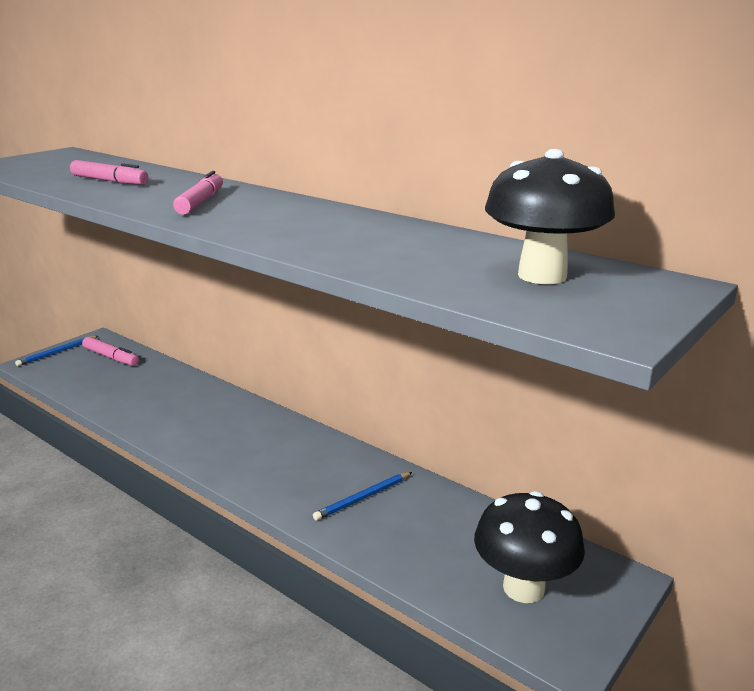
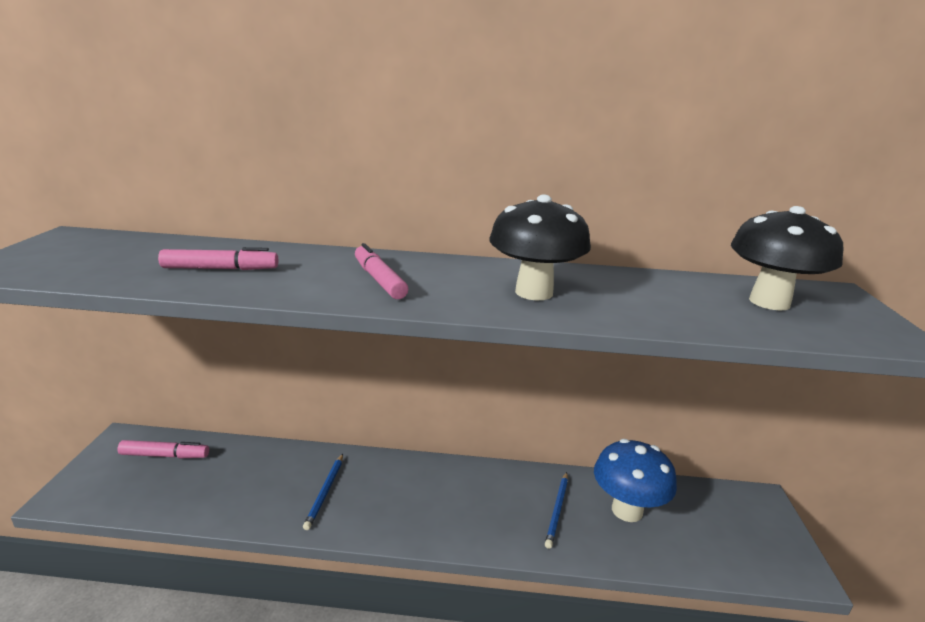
camera: 35 degrees left, 0 degrees up
blue pencil [15,336,98,366] -> blue pencil moved to [303,454,343,530]
black mushroom [474,491,585,603] -> black mushroom moved to [489,195,591,300]
none -> blue mushroom [594,439,677,522]

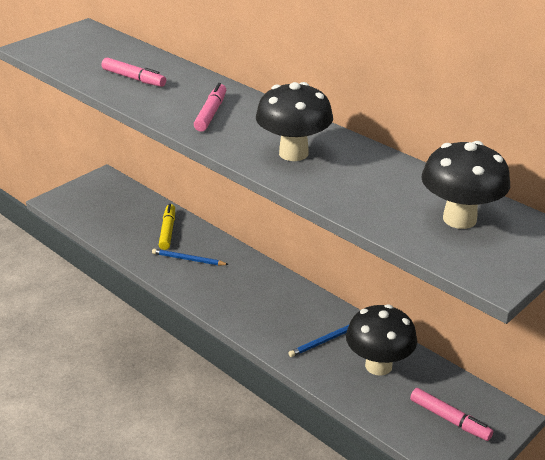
camera: 40 degrees right, 10 degrees up
pink marker [117,440,209,458] -> pink marker moved to [410,388,493,441]
blue pencil [303,454,343,530] -> blue pencil turned 60 degrees clockwise [152,249,229,266]
blue mushroom [594,439,677,522] -> black mushroom [346,304,417,376]
none -> yellow marker [159,204,175,250]

